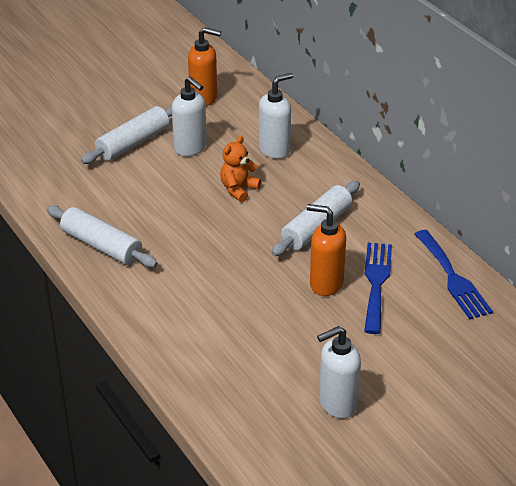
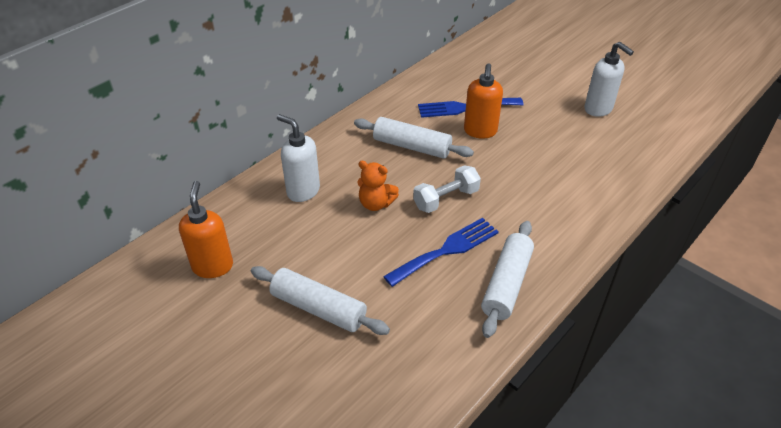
camera: 105 degrees left, 5 degrees up
white soap dispenser [172,76,207,156] -> none
blue fork [415,230,493,319] -> blue fork moved to [383,218,499,287]
none -> white dumbbell [413,165,481,213]

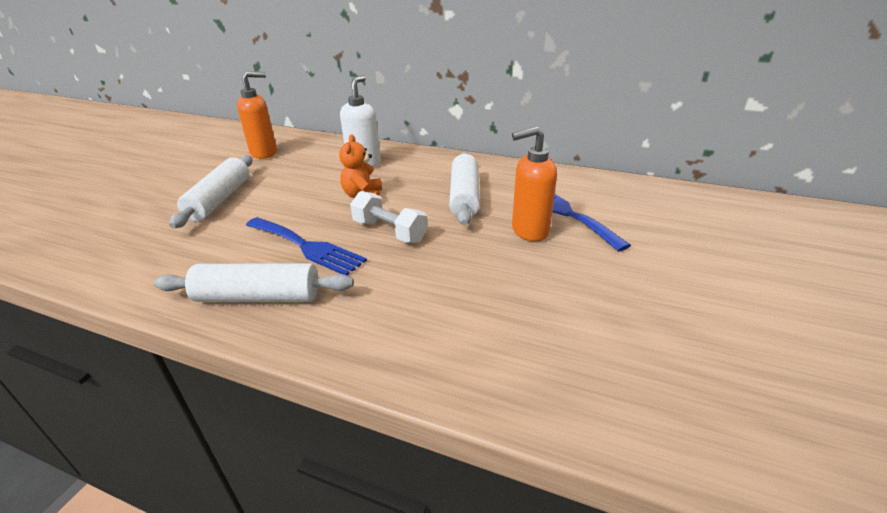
camera: 70 degrees right, 10 degrees down
white soap dispenser [585,42,634,117] -> none

